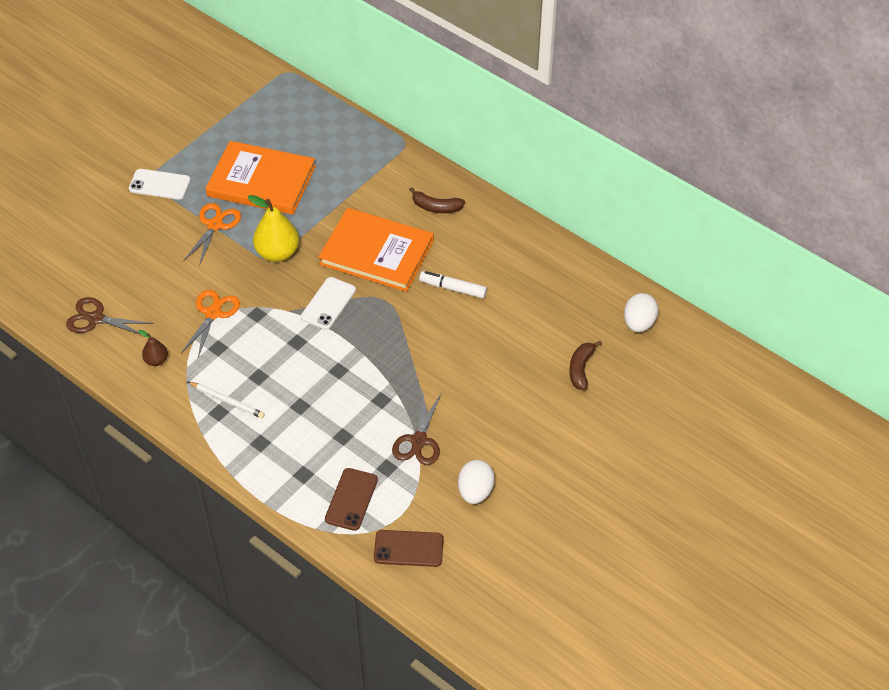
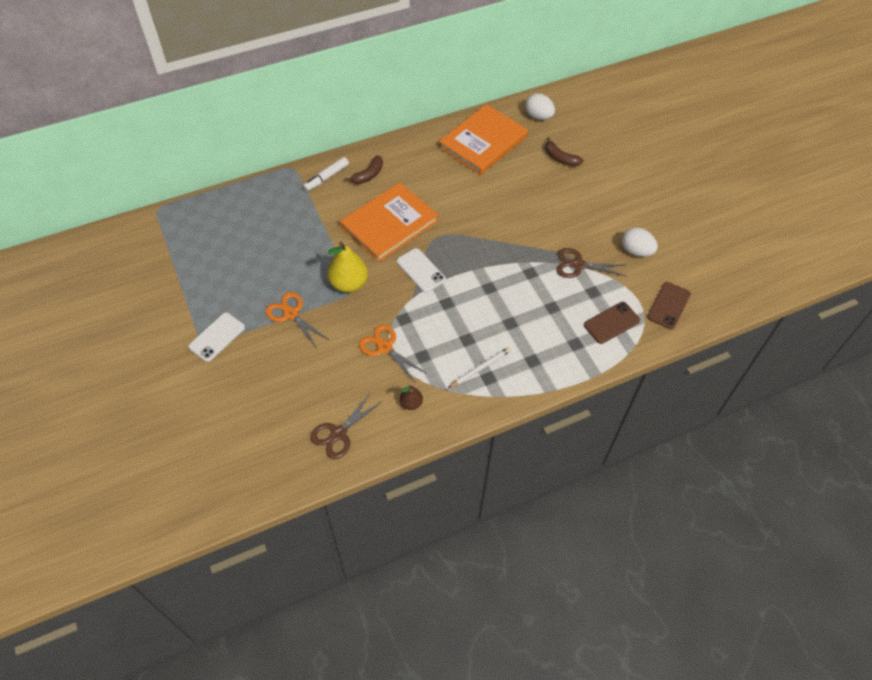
camera: 65 degrees left, 5 degrees up
orange book [205,141,316,215] -> orange book moved to [439,104,528,175]
brown phone [325,468,378,531] -> brown phone turned 75 degrees counterclockwise [584,302,640,344]
brown scissors [392,392,442,465] -> brown scissors turned 150 degrees clockwise [556,248,626,278]
white marker [419,271,487,298] -> white marker moved to [303,157,349,191]

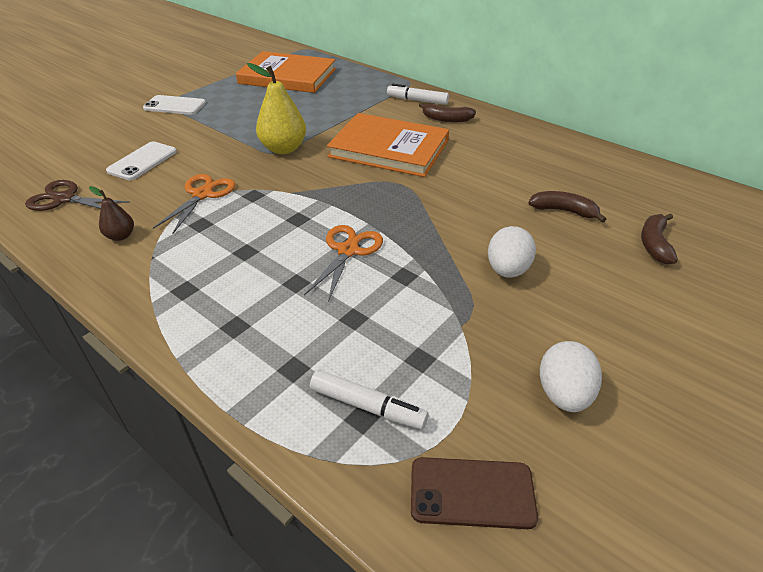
camera: 65 degrees right, 15 degrees down
orange scissors [266,292,329,348] -> orange scissors moved to [304,225,383,302]
white phone [397,248,446,293] -> white phone moved to [106,142,177,180]
orange book [439,104,528,175] -> orange book moved to [236,51,336,93]
white pencil [448,347,511,388] -> none
white egg [525,93,555,120] -> white egg moved to [488,226,536,278]
brown scissors [556,248,626,278] -> none
brown phone [584,302,640,344] -> white marker [310,370,429,430]
none -> brown banana [528,191,607,223]

